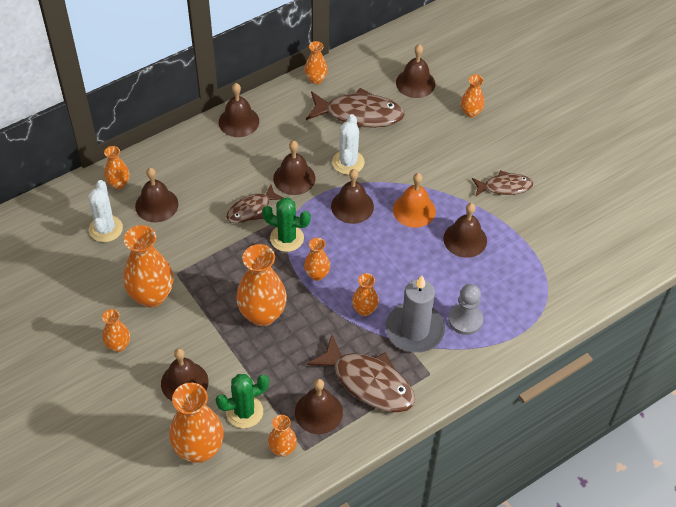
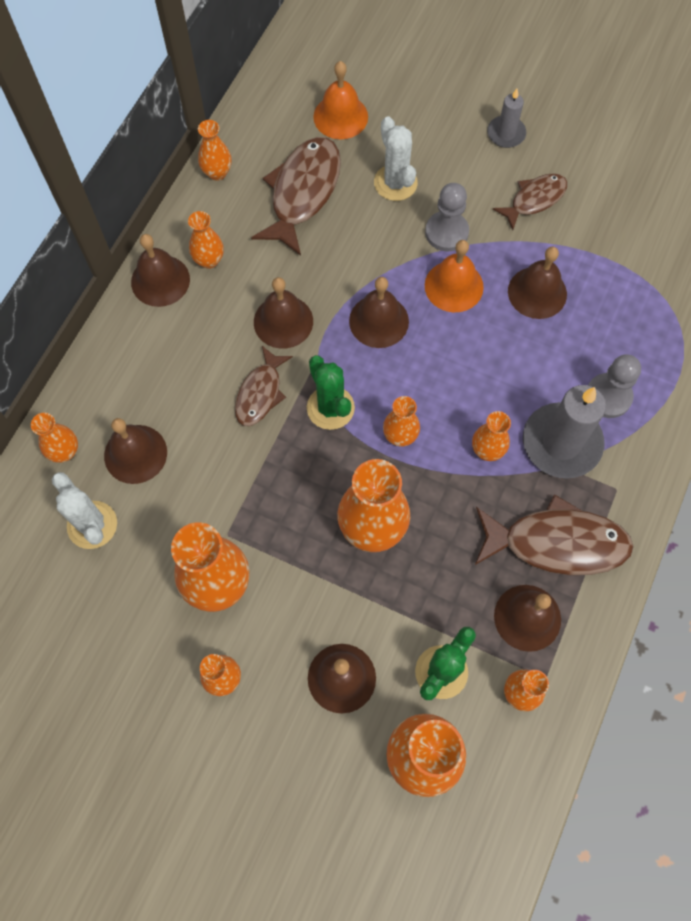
camera: 30 degrees left, 15 degrees up
green cactus [262,198,311,252] -> green cactus turned 75 degrees clockwise [307,355,355,430]
brown fish [306,88,405,128] -> brown fish turned 45 degrees counterclockwise [251,137,341,256]
white cactus [332,114,364,175] -> white cactus moved to [374,116,418,201]
brown bell [396,44,435,98] -> orange bell [313,61,368,139]
orange vase [461,74,484,118] -> orange vase moved to [188,211,224,269]
none -> grey pawn [425,183,469,252]
none -> grey candle [487,89,526,148]

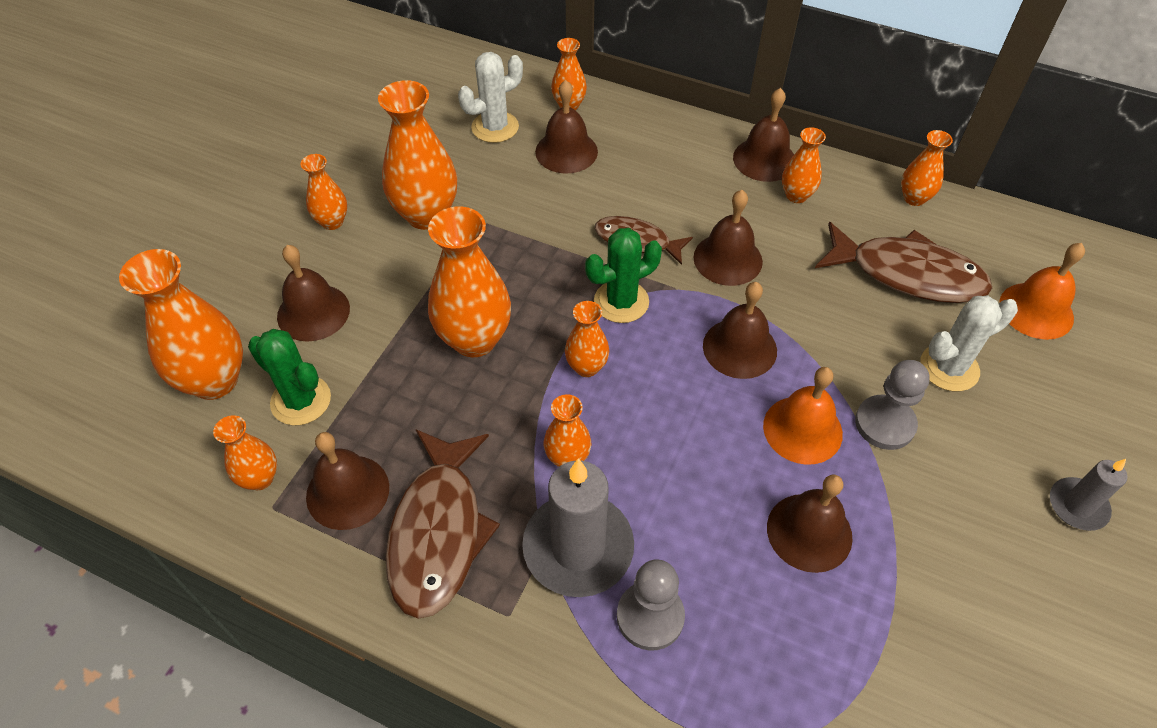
camera: 90 degrees right, 15 degrees down
brown fish [493,173,568,230] -> none

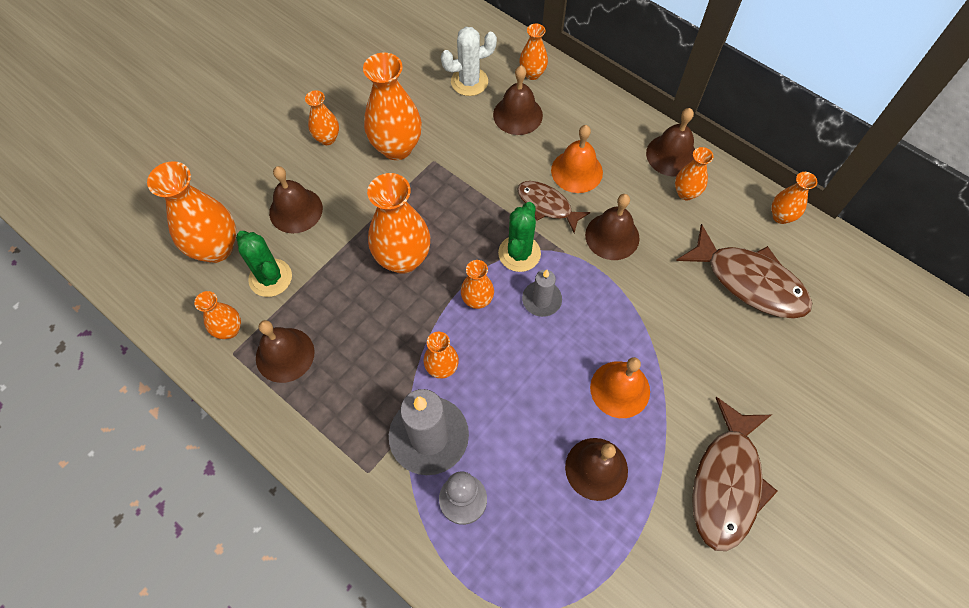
camera: 15 degrees right, 10 degrees up
brown fish [385,430,500,619] -> brown fish moved to [692,397,778,551]
green cactus [585,228,662,323] -> green cactus turned 60 degrees counterclockwise [498,202,541,272]
brown bell [703,282,777,379] -> none
grey pawn [855,360,930,450] -> none
white cactus [920,296,1018,391] -> none
orange bell [999,243,1085,340] -> orange bell moved to [551,125,603,193]
grey candle [1050,459,1128,531] -> grey candle moved to [522,270,562,317]

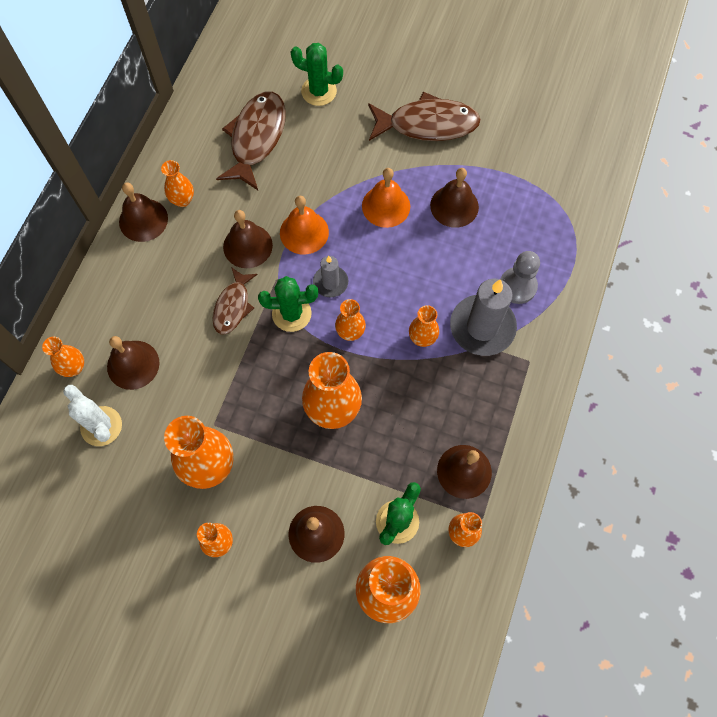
camera: 110 degrees left, 5 degrees up
orange bell [551,125,603,193] -> orange bell moved to [280,196,329,255]
orange vase [772,172,817,224] -> none
none -> green cactus [291,43,343,106]

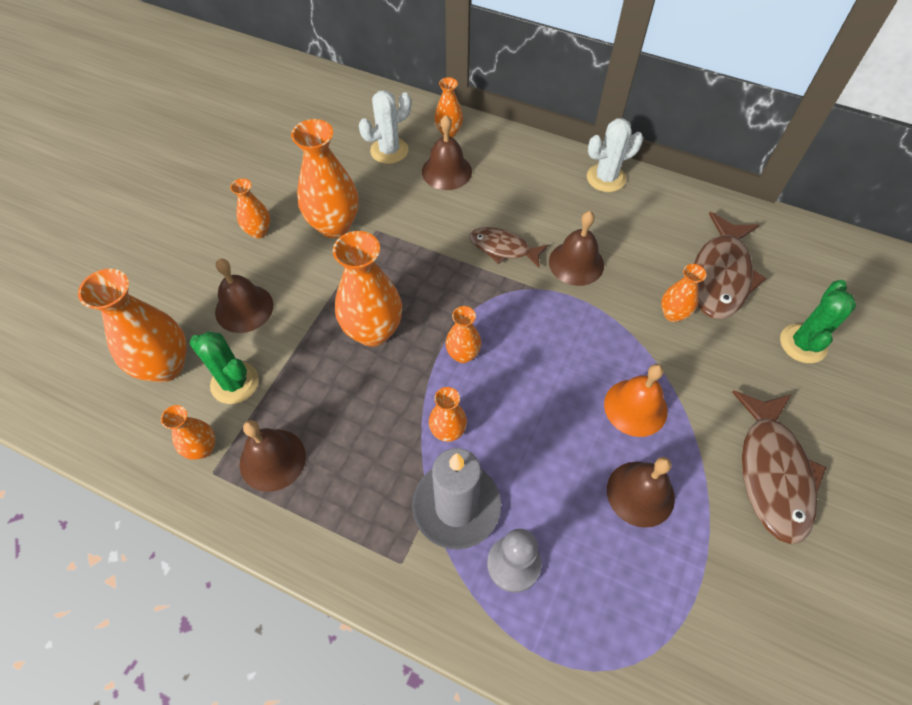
camera: 95 degrees right, 10 degrees down
brown bell [119,182,168,242] -> white cactus [587,118,643,192]
orange vase [161,160,194,207] -> orange vase moved to [661,264,707,322]
brown fish [216,91,286,190] -> brown fish turned 90 degrees clockwise [694,212,767,319]
green cactus [258,276,318,332] -> none
orange bell [280,196,329,255] -> none
grey candle [313,256,348,297] -> none

